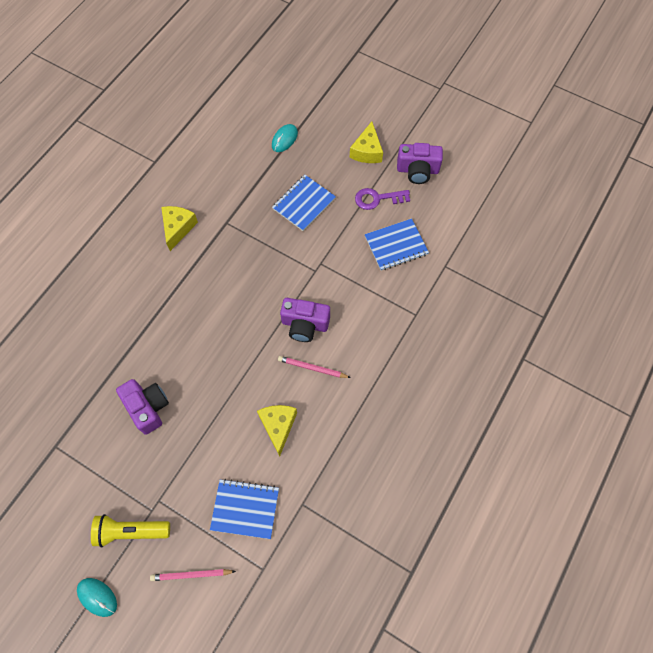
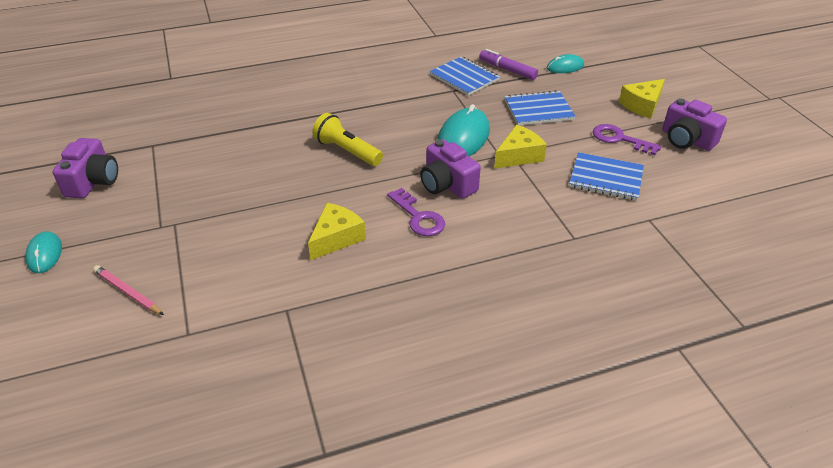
camera: 40 degrees right, 25 degrees down
yellow flashlight [91,514,170,548] -> yellow flashlight moved to [312,113,383,166]
purple camera [116,379,169,435] -> purple camera moved to [52,138,118,198]
yellow cheese [161,206,198,251] -> yellow cheese moved to [494,125,547,169]
blue notebook [210,479,279,539] -> blue notebook moved to [430,57,500,96]
pink pencil [278,356,351,378] -> purple key [387,188,445,236]
none -> turquoise mouse [437,104,490,156]
none -> purple marker [479,49,538,80]

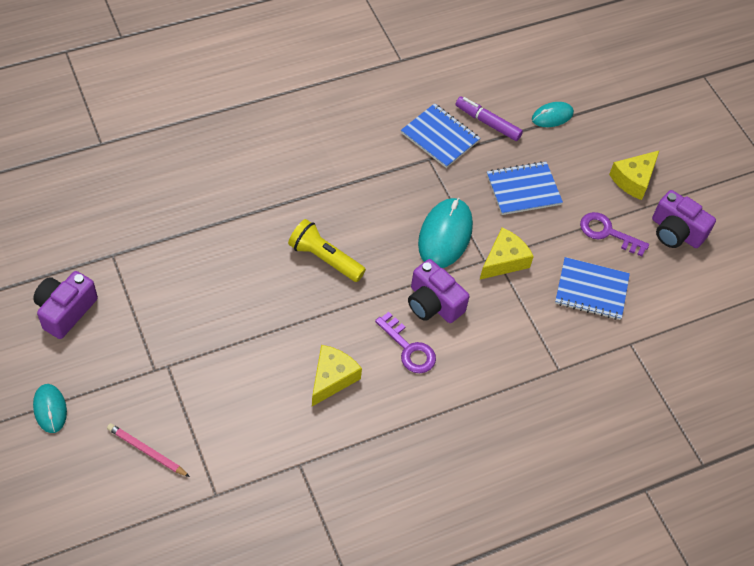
camera: 10 degrees left, 15 degrees up
purple camera [52,138,118,198] -> purple camera turned 150 degrees counterclockwise [33,271,98,339]

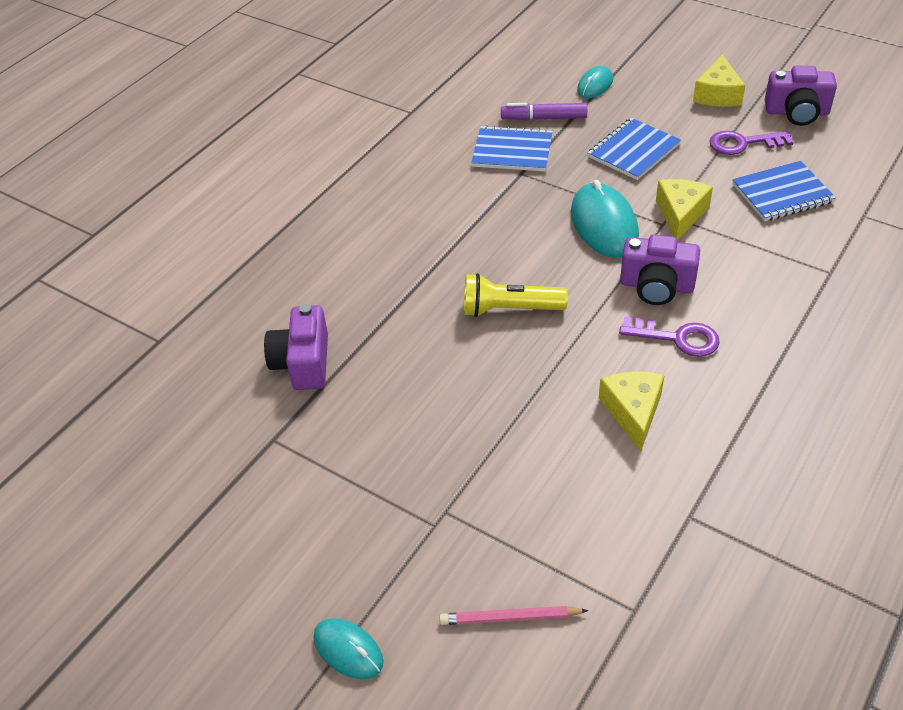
camera: 25 degrees left, 10 degrees down
purple camera [33,271,98,339] -> purple camera moved to [264,304,328,390]

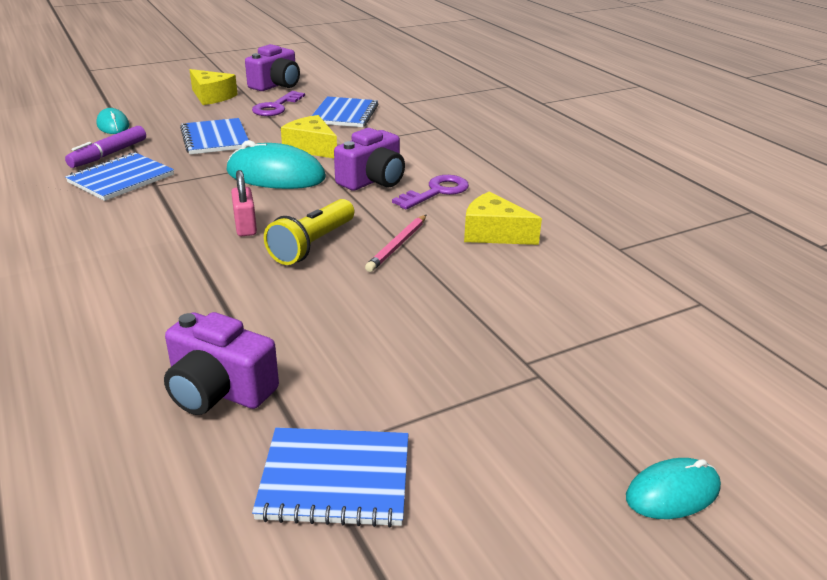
camera: 65 degrees left, 15 degrees down
pink pencil [439,606,588,625] -> pink pencil moved to [365,215,426,272]
none -> pink padlock [231,170,257,237]
none -> blue notebook [252,428,408,528]

